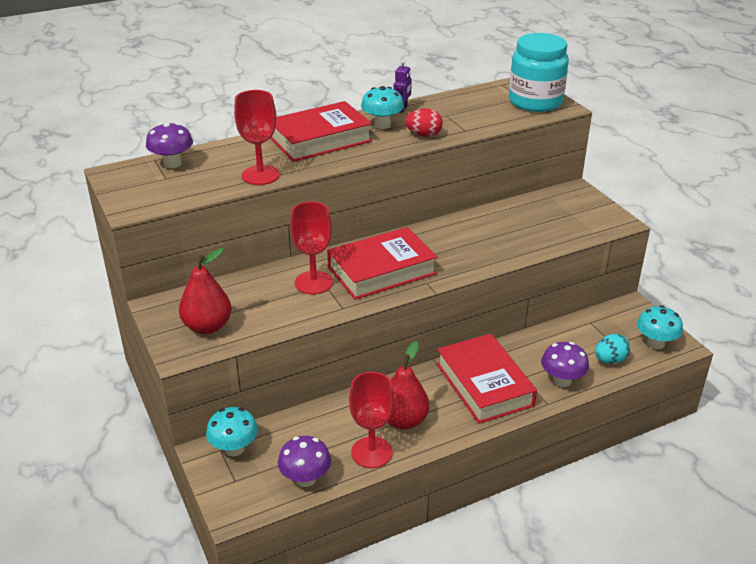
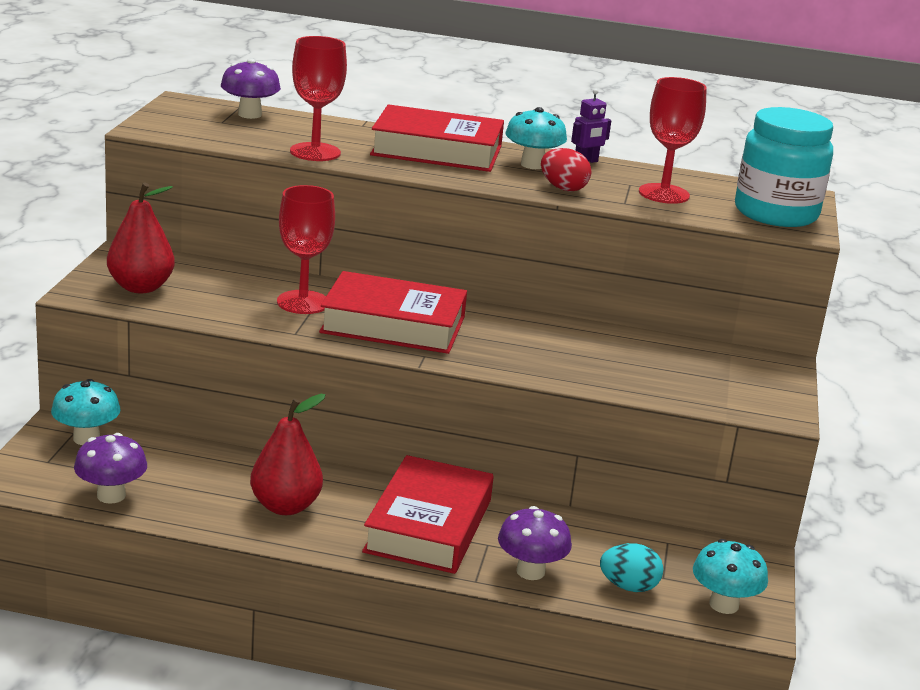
camera: 35 degrees right, 10 degrees down
red goblet [349,372,394,468] -> red goblet moved to [639,77,707,204]

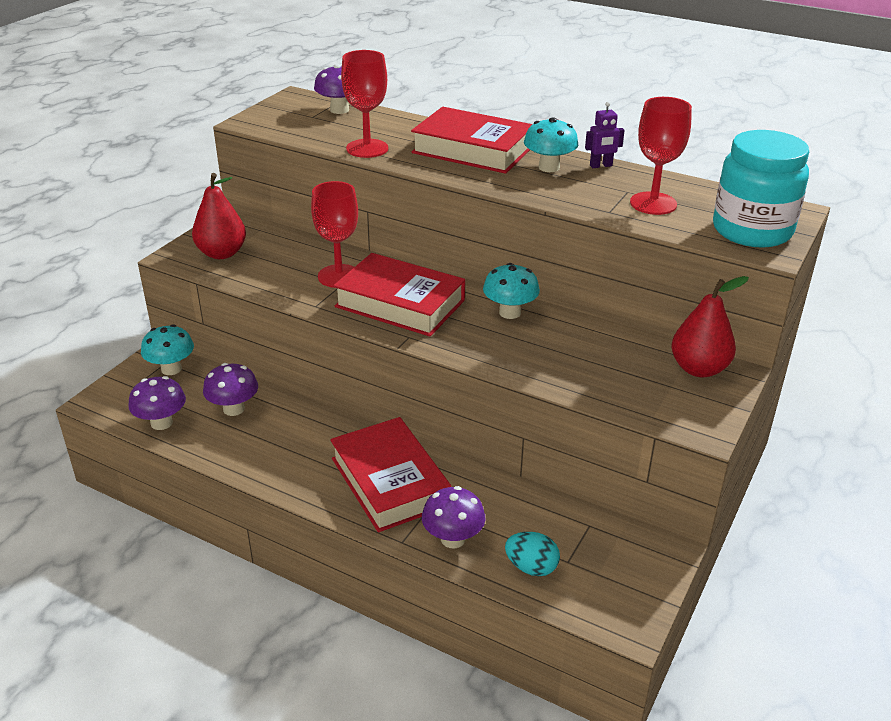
camera: 20 degrees right, 10 degrees up
red pear [250,394,325,515] -> red pear moved to [672,276,749,377]
red book [362,455,494,574] -> red book turned 60 degrees counterclockwise [330,417,452,533]
red egg [541,148,592,192] -> none
turquoise mushroom [693,539,768,614] -> turquoise mushroom moved to [483,263,540,319]
none -> purple mushroom [203,363,258,416]

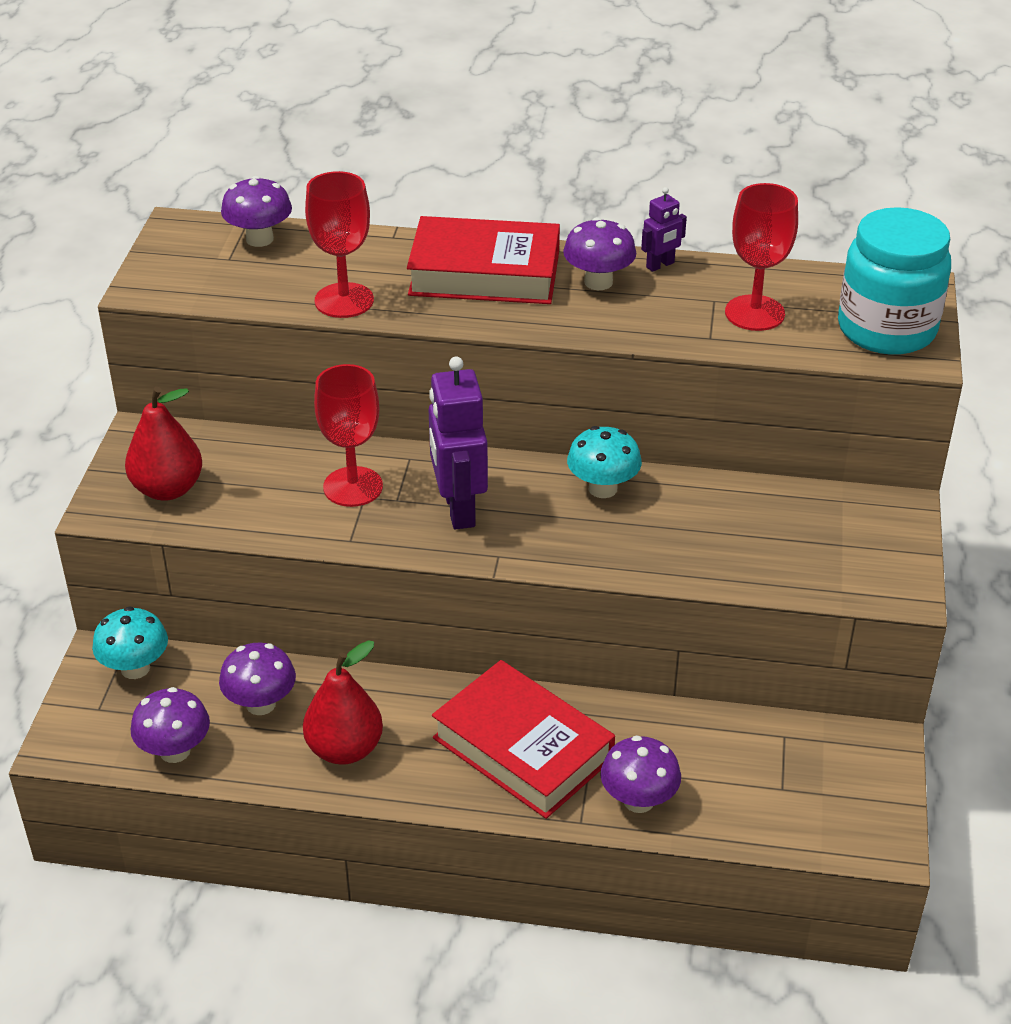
camera: 20 degrees left, 5 degrees up
red book [333,253,465,337] -> purple robot [429,356,488,529]
turquoise egg [505,532,560,576] -> none
turquoise mushroom [524,117,578,172] -> purple mushroom [563,217,637,290]
red pear [672,276,749,377] -> red pear moved to [303,640,383,765]

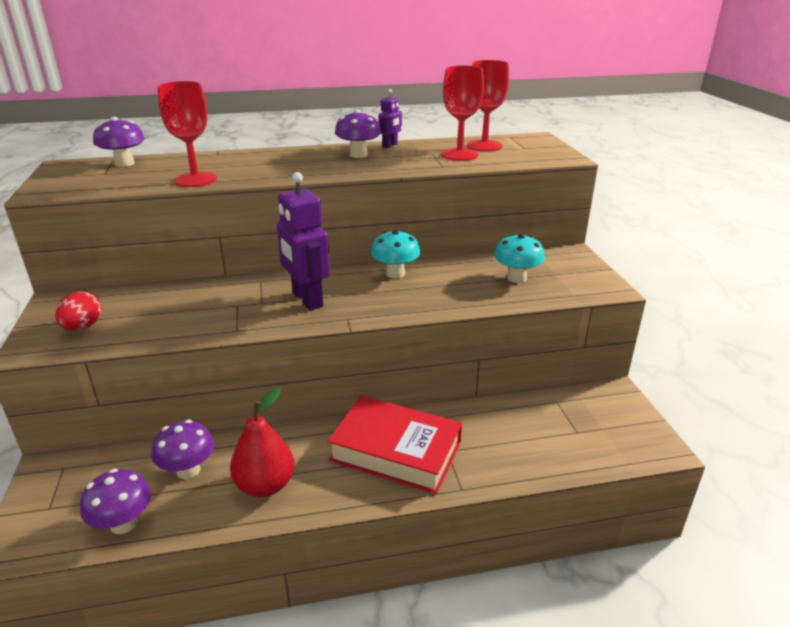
camera: 20 degrees left, 10 degrees down
turquoise mushroom [92,607,168,679] -> turquoise mushroom moved to [494,234,545,283]
red pear [125,387,202,500] -> red egg [55,291,102,330]
red goblet [314,364,383,507] -> red goblet moved to [467,60,509,151]
red book [407,216,560,304] -> none
purple mushroom [600,736,681,813] -> none
turquoise jar [838,207,951,355] -> none

